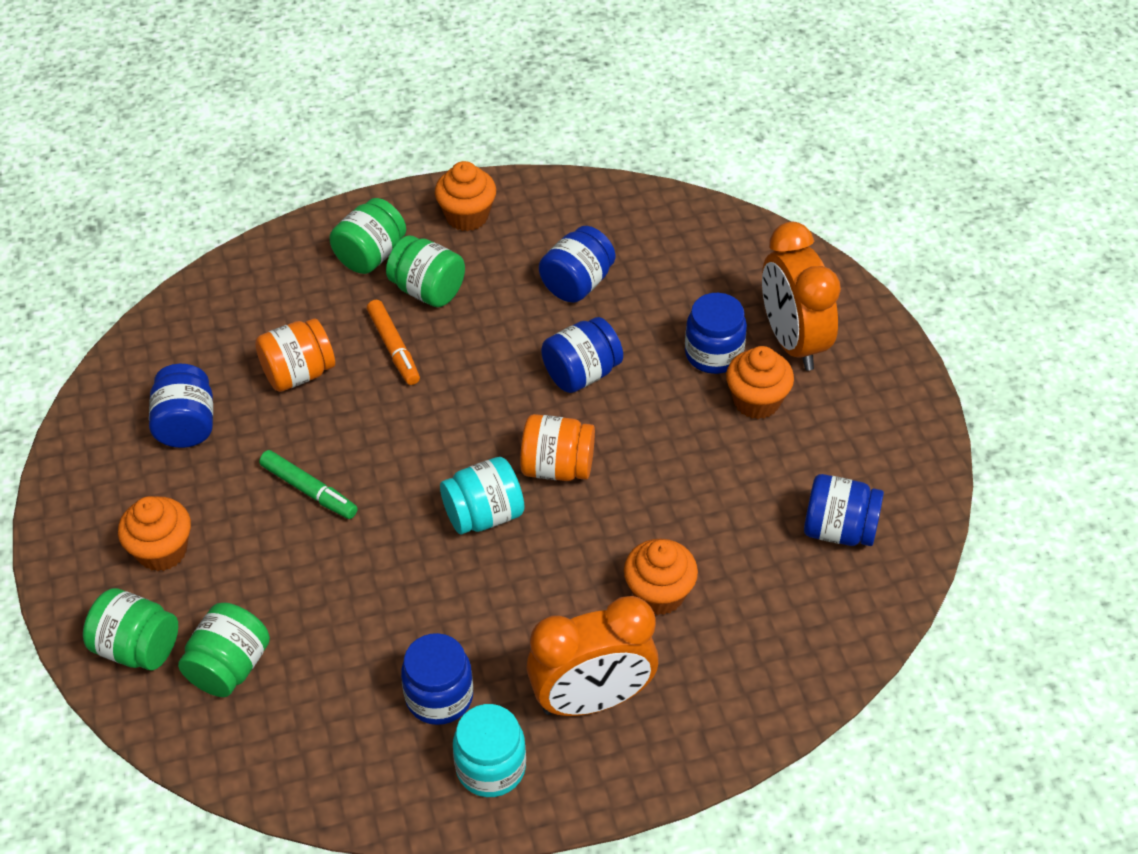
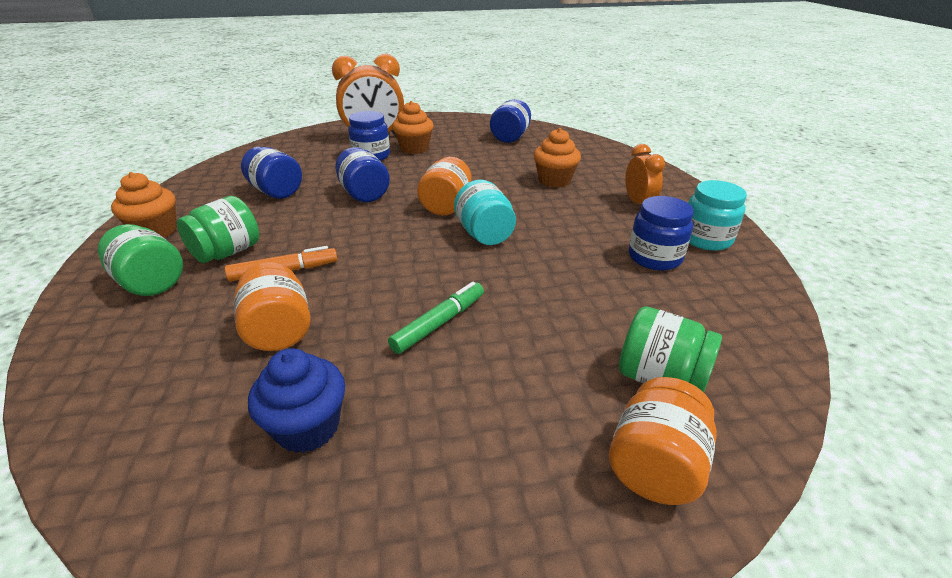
camera: 85 degrees left, 15 degrees down
green jar [83,588,178,670] -> orange jar [609,377,717,505]
orange cupcake [118,496,191,571] -> none
blue jar [149,364,213,448] -> blue cupcake [248,348,345,453]
orange clock [526,596,659,716] -> orange clock [625,144,665,204], size x0.56

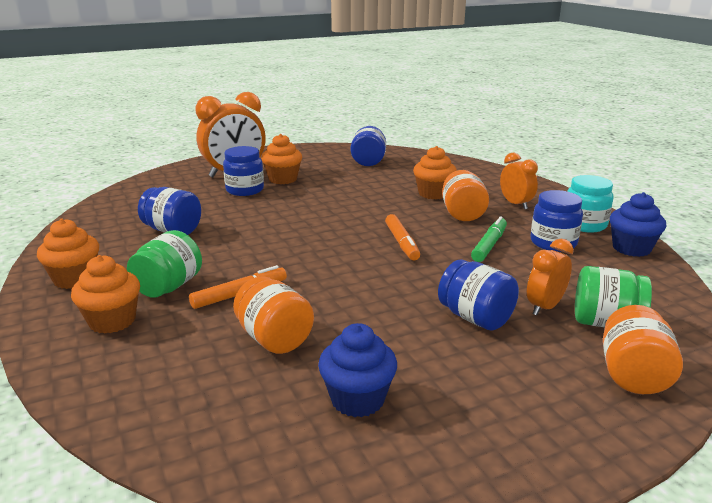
camera: 15 degrees left, 10 degrees down
green jar [98,224,183,296] -> orange cupcake [71,255,140,334]
blue jar [335,147,390,202] -> blue jar moved to [438,259,519,330]
green marker [388,282,484,354] -> green marker moved to [471,216,507,262]
orange jar [417,157,472,216] -> orange jar moved to [442,170,489,221]
turquoise jar [454,179,516,245] -> orange marker [385,214,420,261]
none -> orange clock [527,239,574,316]
none -> blue cupcake [610,192,666,257]

